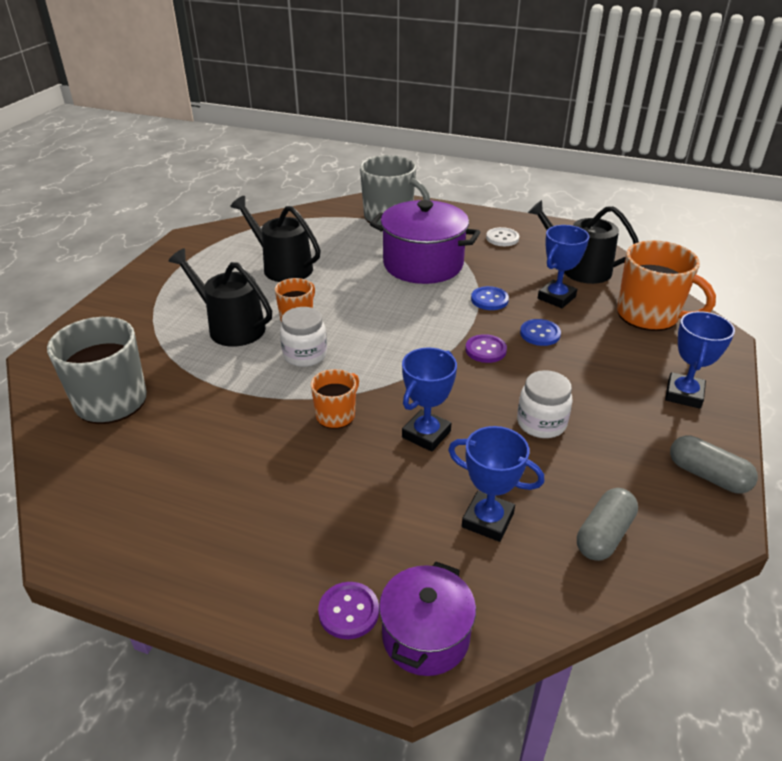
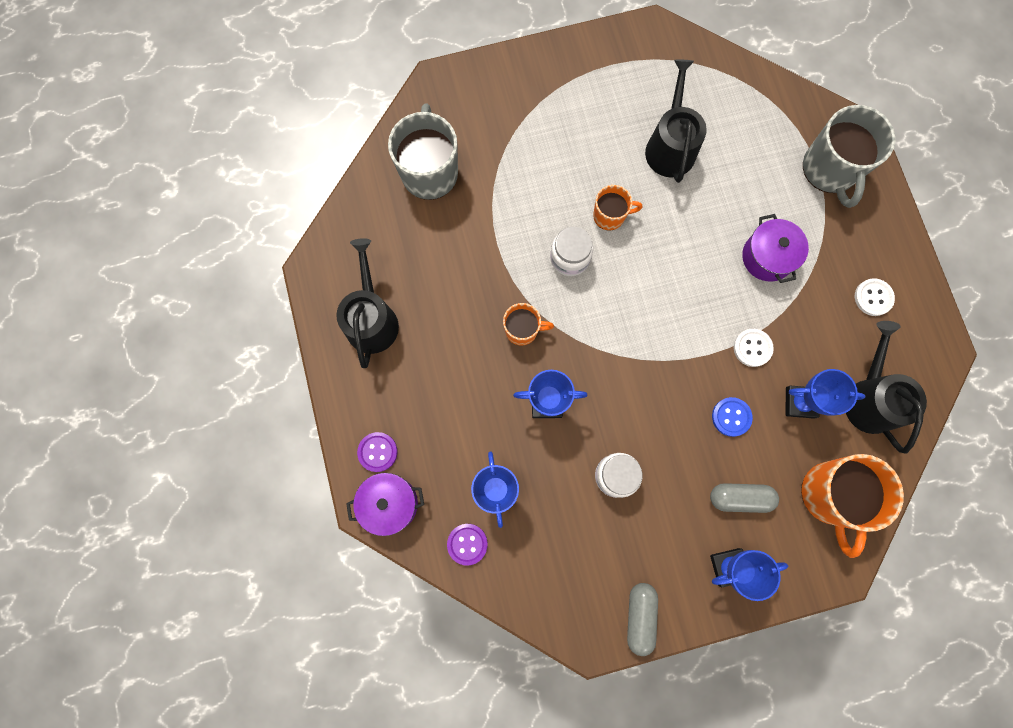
camera: 55 degrees right, 40 degrees up
black watering can [169,248,272,347] -> black watering can moved to [336,238,399,368]
purple pot [370,200,480,284] -> purple pot [742,214,809,283], size x0.60
purple button [465,334,507,363] -> purple button moved to [447,524,488,566]
blue button [471,286,509,310] -> white button [734,329,774,367]
grey capsule [577,488,638,561] -> grey capsule moved to [710,483,779,513]

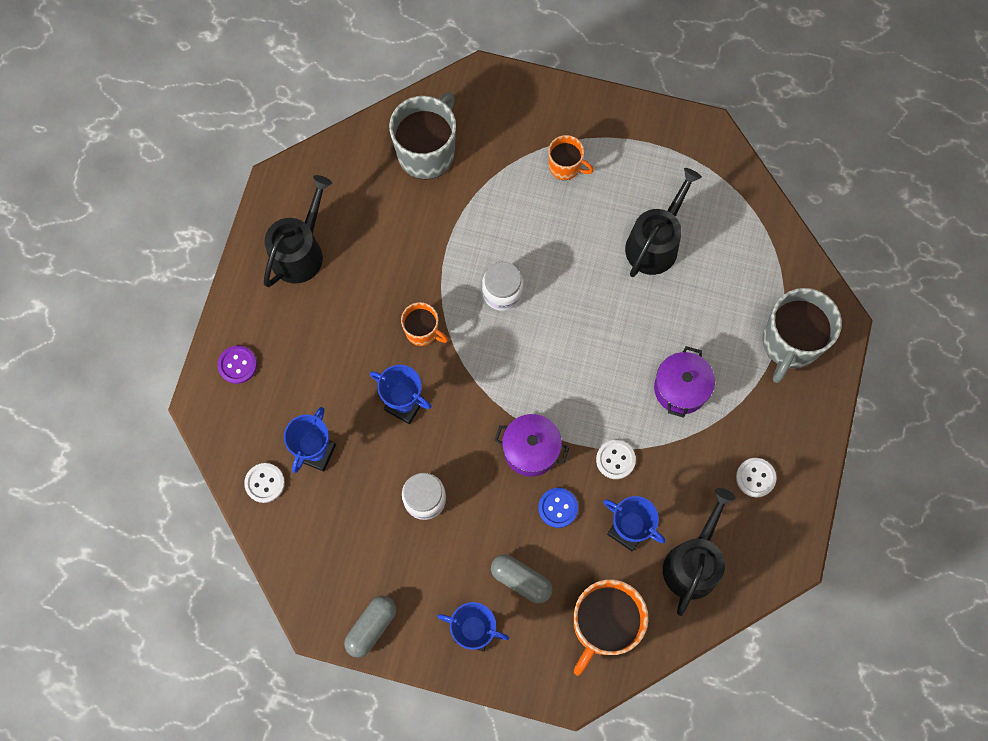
camera: 30 degrees right, 5 degrees down
purple pot [346,473,424,536] -> purple pot moved to [494,414,569,477]
purple button [447,524,488,566] -> white button [244,463,285,503]
orange mug [593,185,643,231] -> orange mug moved to [548,135,594,180]

